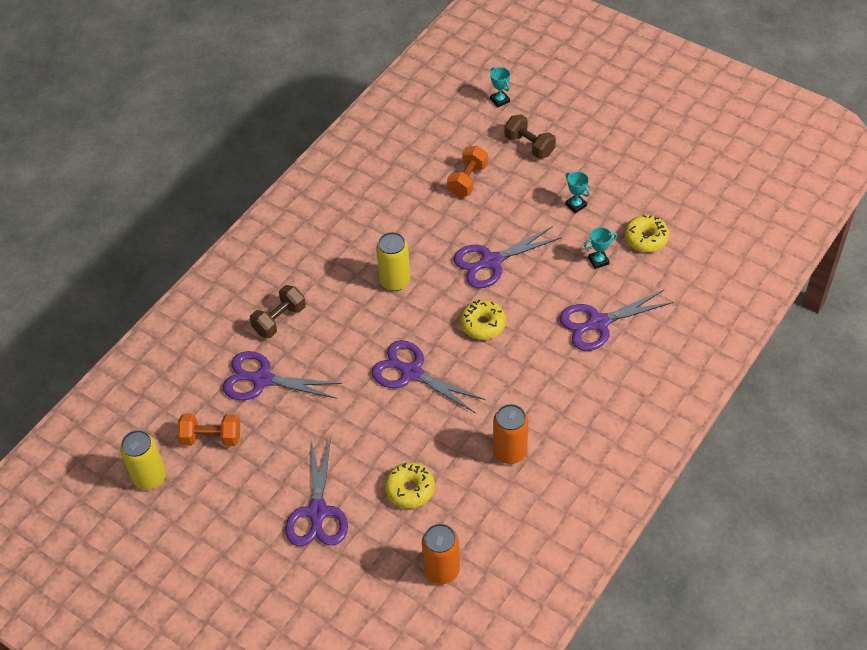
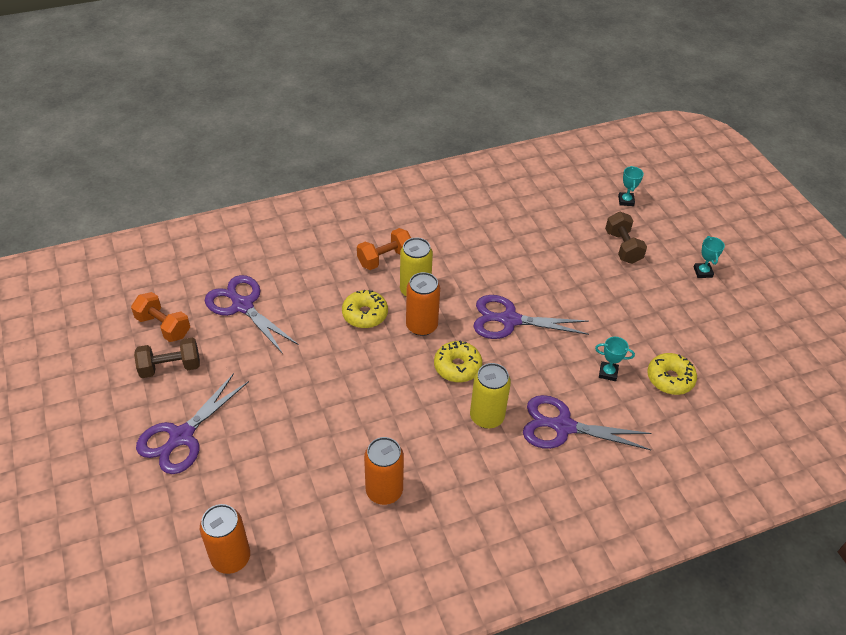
camera: 30 degrees right, 5 degrees down
yellow can [120,430,166,490] -> yellow can moved to [470,363,511,429]
brown dumbbell [250,285,306,338] -> brown dumbbell moved to [134,338,200,378]
purple scissors [371,340,486,413] -> none
yellow donut [385,462,435,508] -> yellow donut moved to [342,289,388,328]
orange dumbbell [447,146,488,197] -> orange dumbbell moved to [357,228,411,270]
turquoise trophy [565,171,590,213] -> turquoise trophy moved to [694,236,725,278]
none -> orange can [406,272,440,336]

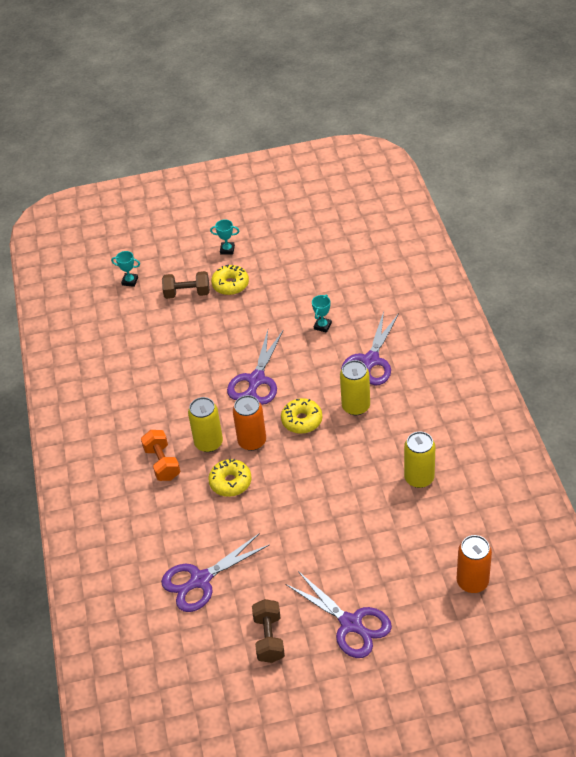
camera: 75 degrees left, 0 degrees up
orange dumbbell [131,292,190,342] -> none
orange can [364,437,404,505] -> yellow can [404,431,436,488]
yellow donut [647,353,697,395] -> yellow donut moved to [211,264,249,295]

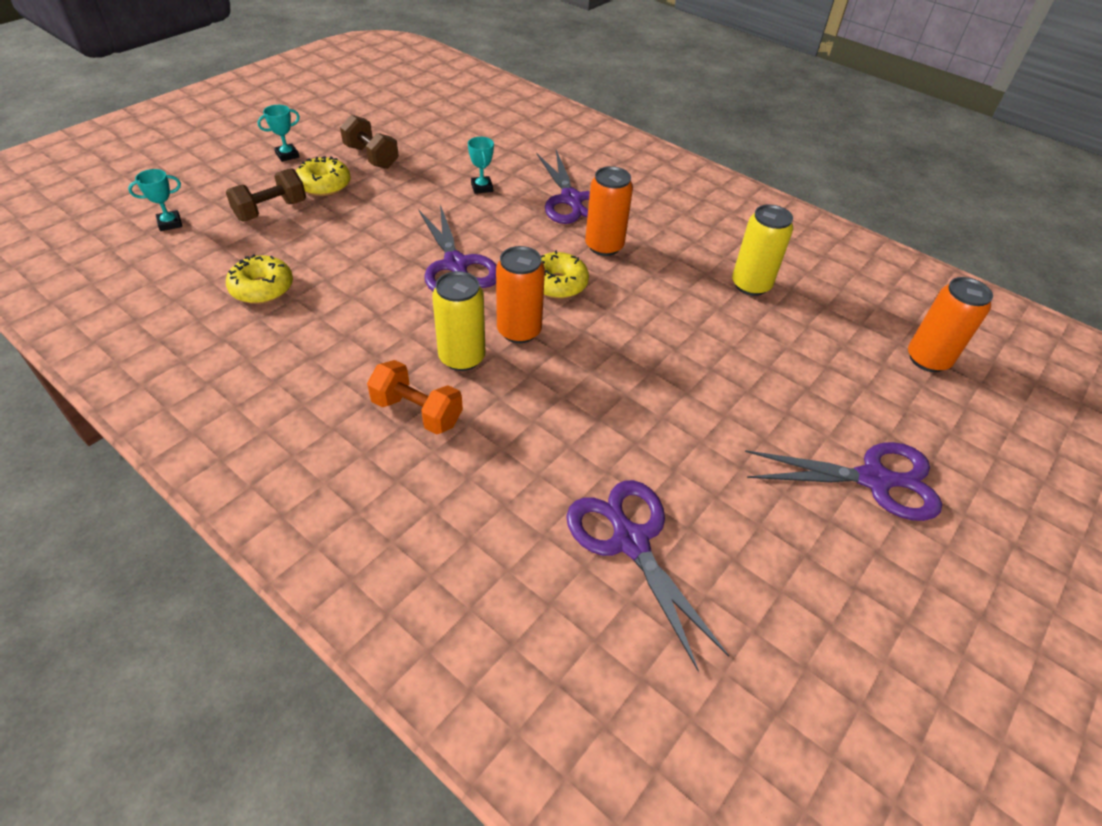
camera: 45 degrees left, 0 degrees up
purple scissors [161,533,270,612] -> purple scissors turned 135 degrees clockwise [566,480,729,672]
yellow donut [208,459,252,497] -> yellow donut moved to [226,254,293,304]
brown dumbbell [252,599,285,663] -> brown dumbbell moved to [340,115,399,169]
yellow can [340,360,370,416] -> orange can [585,166,633,256]

